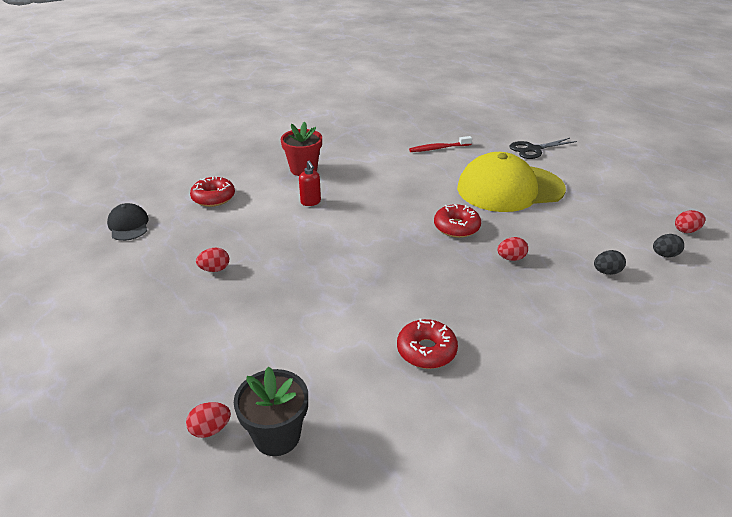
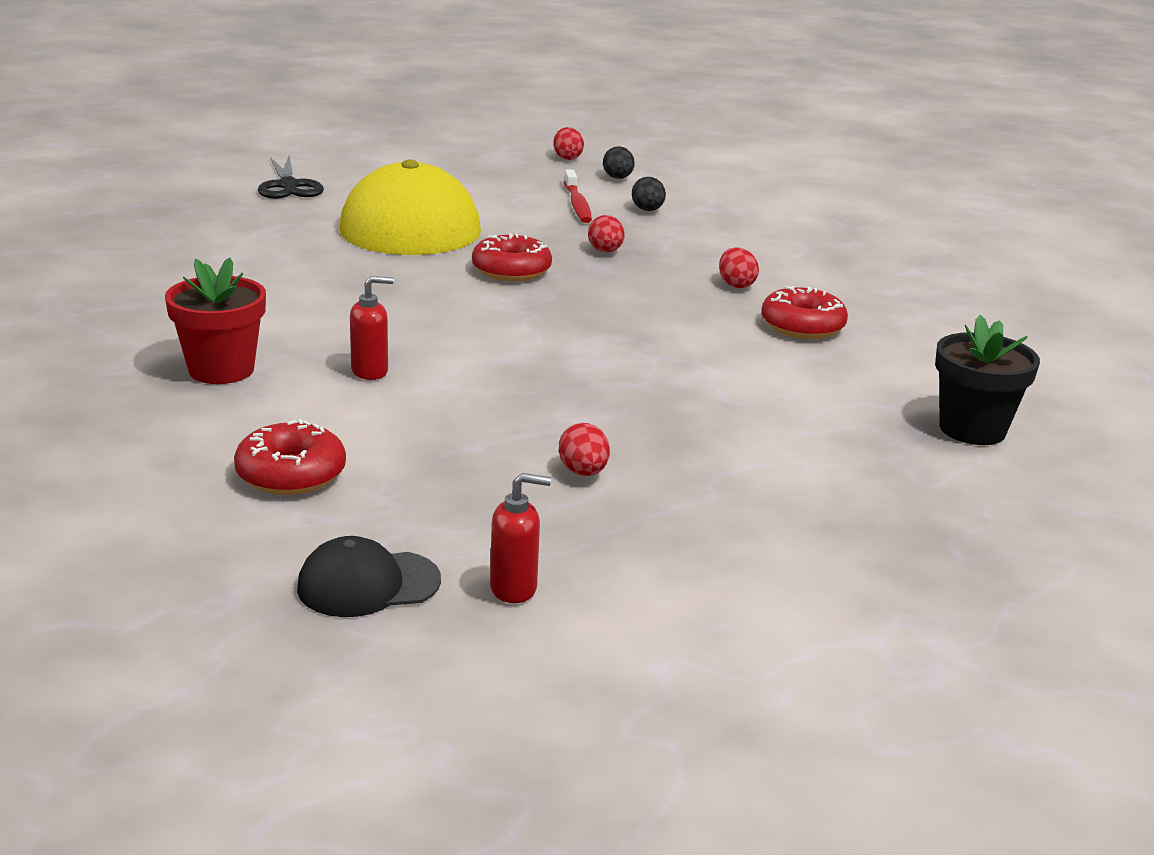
camera: 85 degrees left, 10 degrees down
red egg [186,402,231,438] -> red egg moved to [719,247,759,288]
red toothbrush [409,136,472,152] -> red toothbrush moved to [564,170,592,223]
none -> red soap dispenser [490,473,551,603]

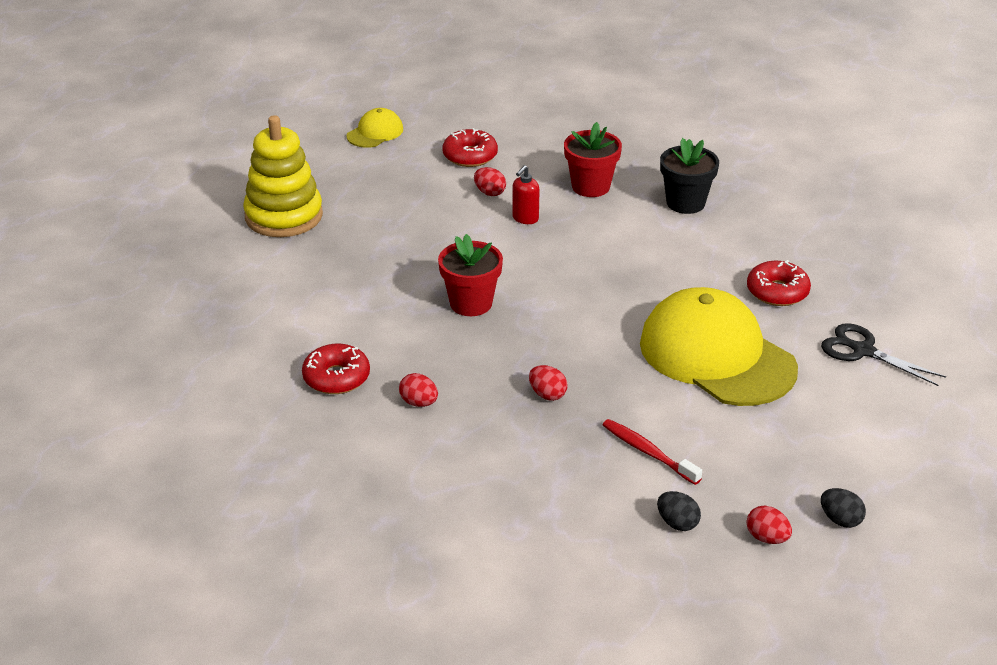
camera: 145 degrees right, 10 degrees up
black cap [297,536,441,617] -> yellow cap [347,108,403,148]
red donut [472,233,552,281] -> red donut moved to [747,260,811,306]
red soap dispenser [490,473,551,603] -> none
red egg [559,423,610,476] -> red egg moved to [474,167,506,196]
black egg [632,177,666,211] -> black egg moved to [821,488,866,528]
black flower pot [935,315,1040,445] -> black flower pot moved to [660,138,719,214]
none -> yellow stacking toy [243,115,323,237]
none -> red flower pot [438,234,503,316]

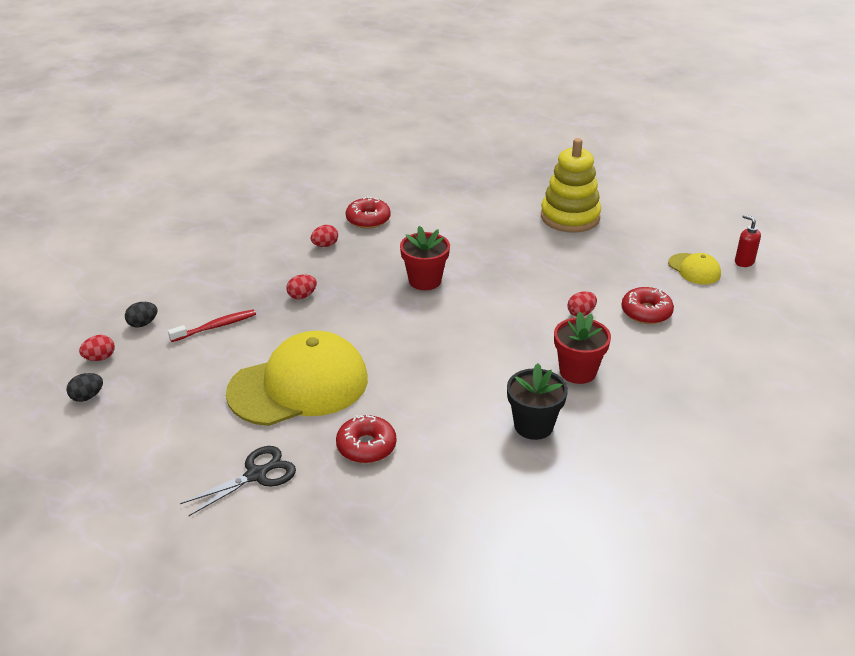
camera: 105 degrees right, 0 degrees up
red soap dispenser [512,165,540,224] -> red soap dispenser moved to [735,215,761,267]

